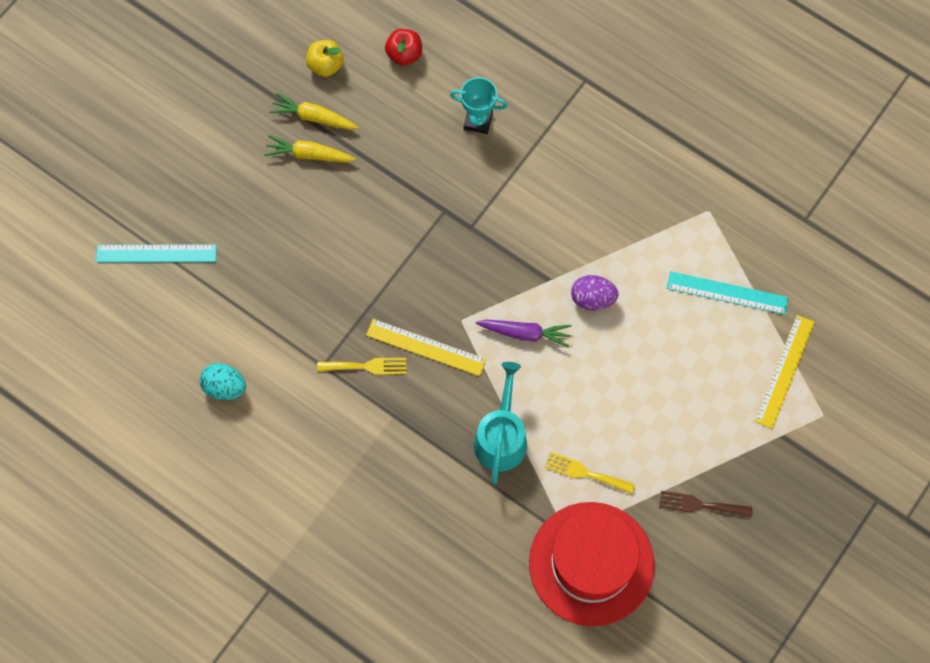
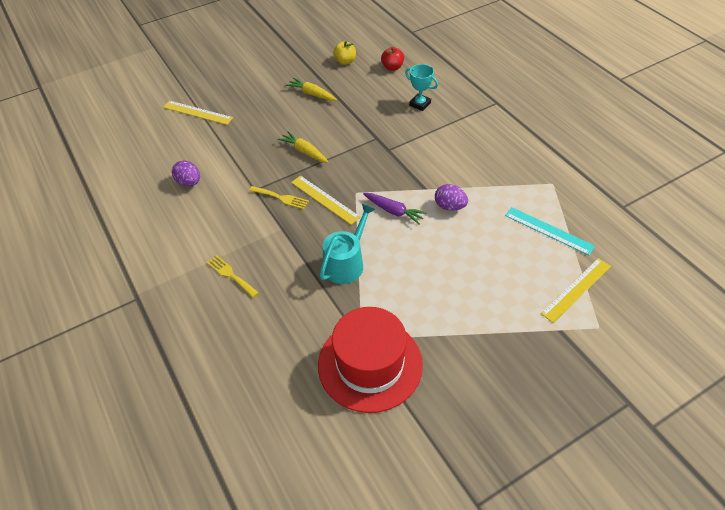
camera: 25 degrees right, 20 degrees down
turquoise ruler [96,244,217,263] -> yellow ruler [163,101,233,125]
turquoise egg [200,363,246,400] -> purple egg [172,160,200,186]
yellow carrot [269,93,359,130] -> yellow carrot moved to [277,131,329,163]
yellow fork [545,452,635,494] -> yellow fork moved to [207,255,259,298]
brown fork [659,491,752,517] -> none

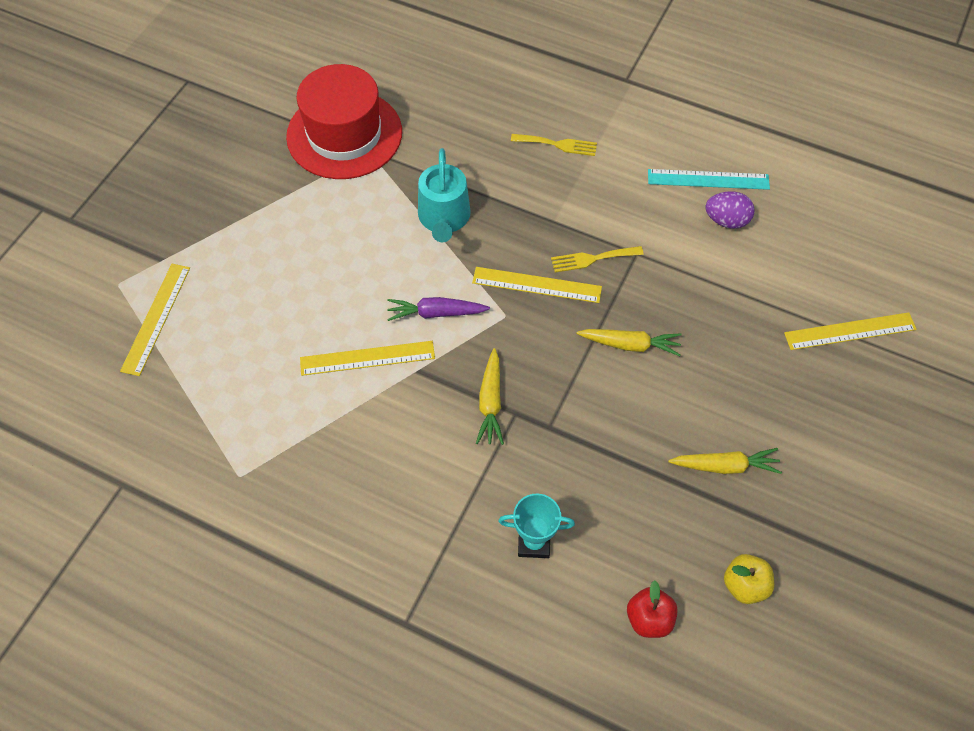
camera: 145 degrees right, 10 degrees up
purple egg [435,184,468,211] -> yellow ruler [300,341,435,376]
turquoise ruler [505,207,595,255] -> turquoise ruler moved to [648,169,770,190]
none -> yellow carrot [476,348,504,445]

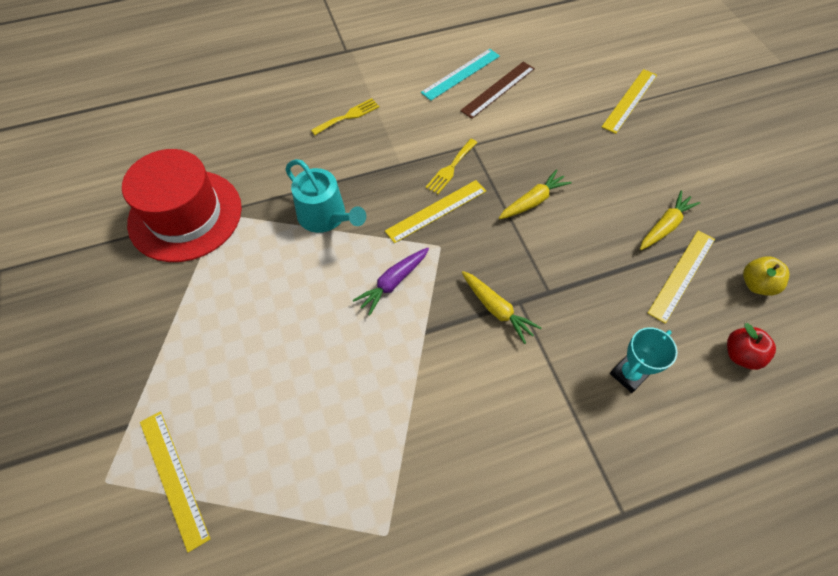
camera: 45 degrees left, 0 degrees up
yellow ruler [300,341,435,376] -> yellow ruler moved to [648,230,715,324]
purple egg [705,191,755,229] -> brown ruler [460,62,535,119]

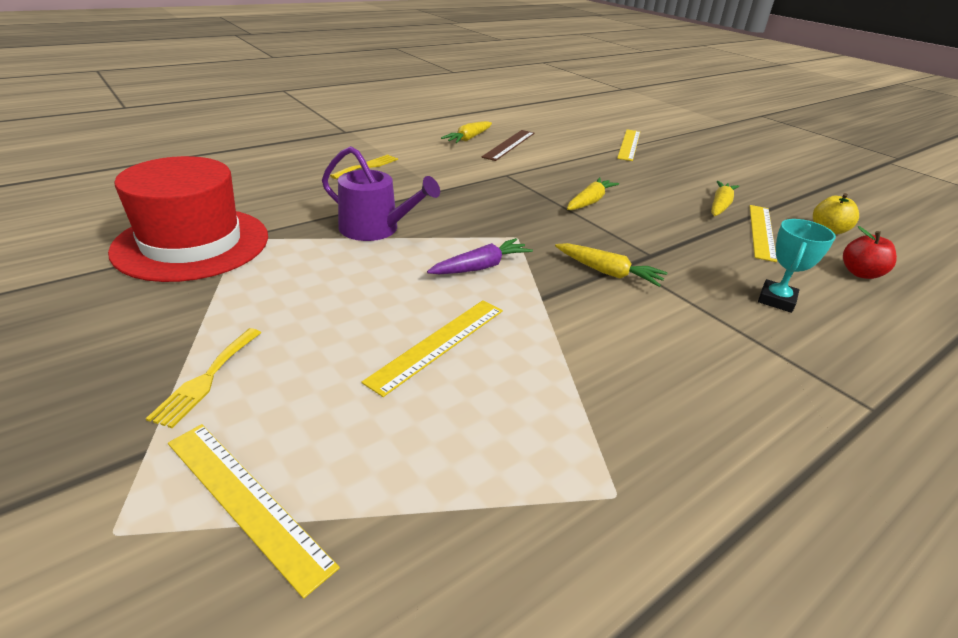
camera: 20 degrees left, 25 degrees down
turquoise watering can [285,159,366,233] -> purple watering can [322,146,440,241]
purple carrot [353,248,429,316] -> purple carrot turned 150 degrees counterclockwise [427,238,533,274]
yellow ruler [385,180,486,243] -> yellow ruler moved to [361,300,503,397]
turquoise ruler [421,49,500,101] -> yellow carrot [441,121,492,143]
yellow fork [426,139,478,194] -> yellow fork moved to [146,328,261,428]

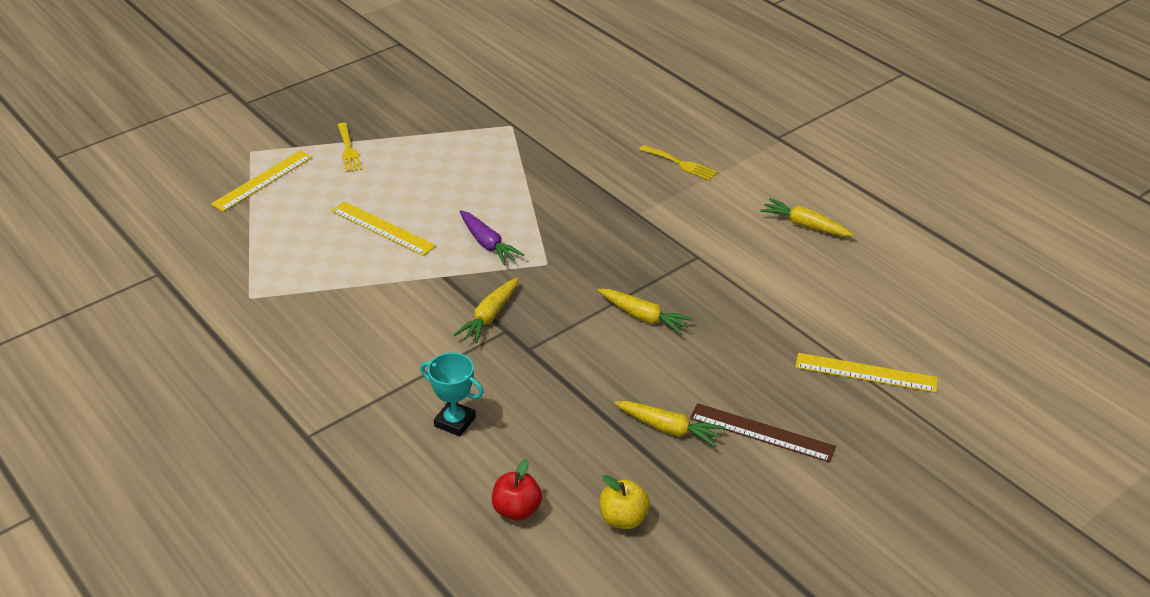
camera: 90 degrees right, 5 degrees up
red hat [108,156,268,282] -> none
yellow fork [146,328,261,428] -> yellow fork turned 120 degrees counterclockwise [338,123,362,172]
purple watering can [322,146,440,241] -> none
brown ruler [481,130,535,161] -> brown ruler moved to [690,403,836,463]
yellow ruler [750,205,777,262] -> none

